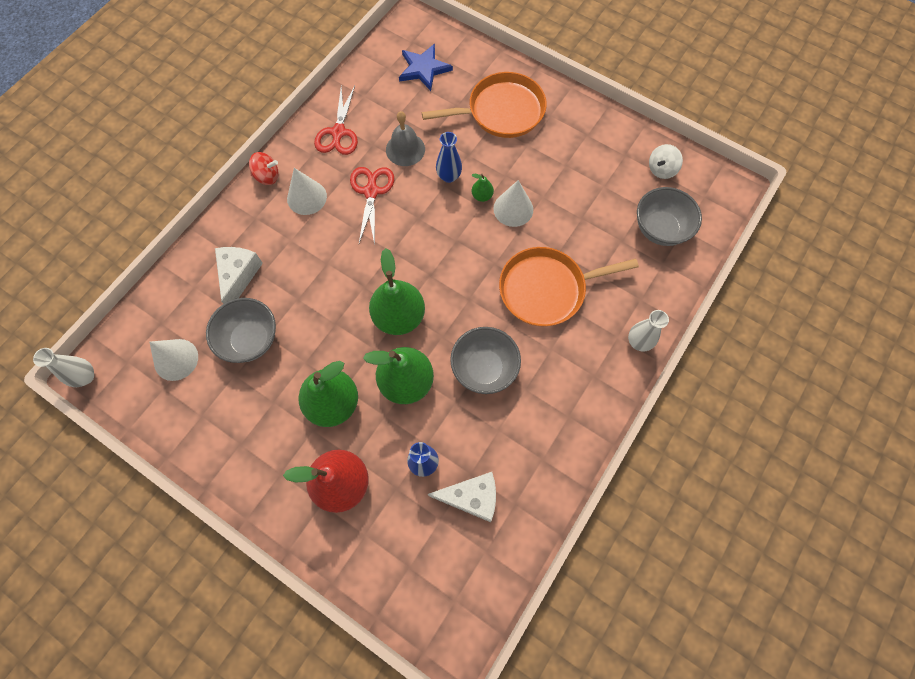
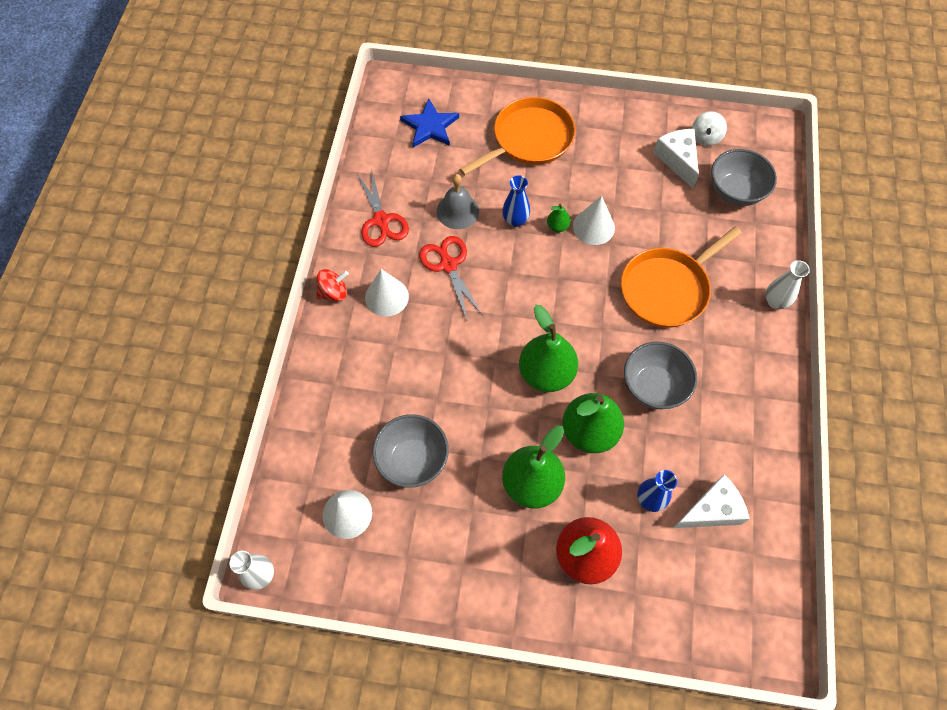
camera: 25 degrees left, 5 degrees down
white cheese [215,247,263,304] -> white cheese moved to [653,129,699,188]

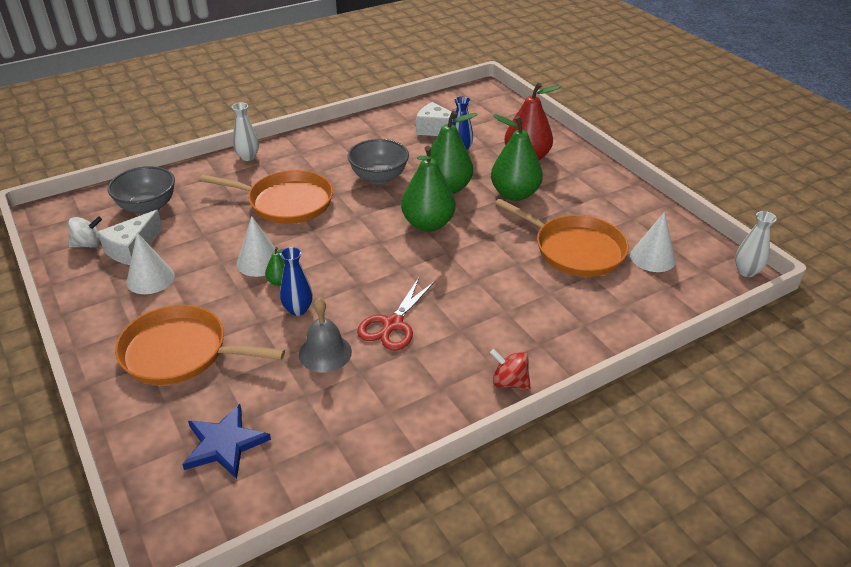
camera: 130 degrees left, 25 degrees down
red scissors [357,168,409,247] -> none
white cone [365,269,409,317] -> white cone moved to [126,233,175,294]
grey bowl [372,414,449,488] -> orange pan [495,198,629,277]

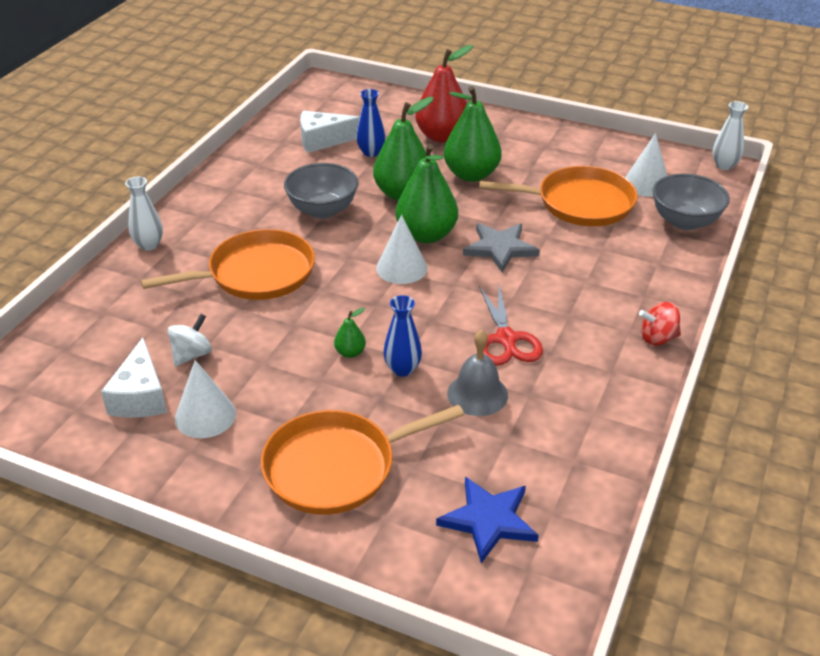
camera: 35 degrees left, 0 degrees up
white spinning top [68,216,102,248] -> white spinning top moved to [168,314,212,367]
grey bowl [108,166,175,215] -> grey bowl moved to [652,173,730,230]
white cone [237,216,275,277] -> white cone moved to [376,215,428,284]
none -> grey star [463,223,540,273]

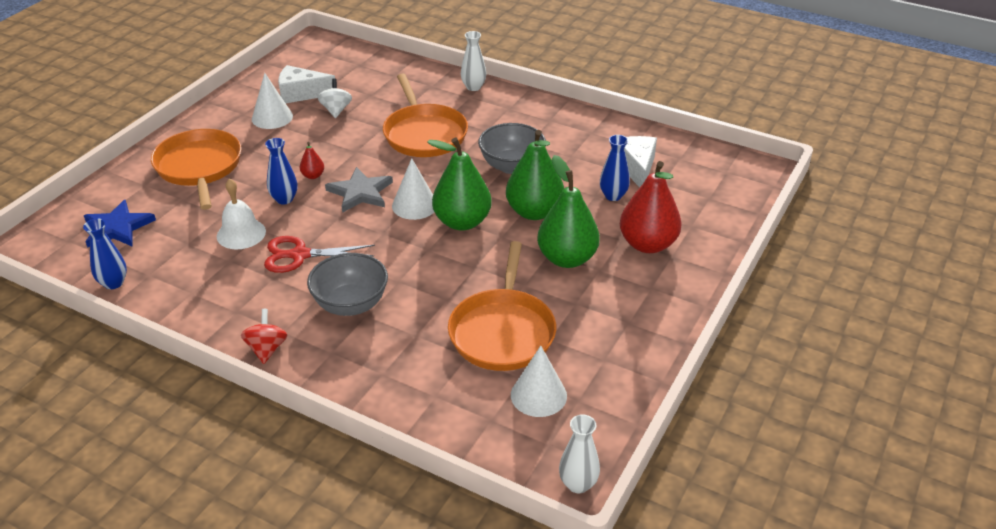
camera: 95 degrees right, 0 degrees up
white spinning top [168,314,212,367] -> white spinning top turned 135 degrees counterclockwise [318,78,352,118]
green pear [334,308,366,358] -> red pear [300,142,324,179]
grey bell [447,330,508,416] -> white bell [217,179,266,249]
grey star [463,223,540,273] -> grey star moved to [325,167,393,213]
grey bowl [652,173,730,230] -> grey bowl moved to [307,253,388,316]
none -> blue vase [83,218,127,289]

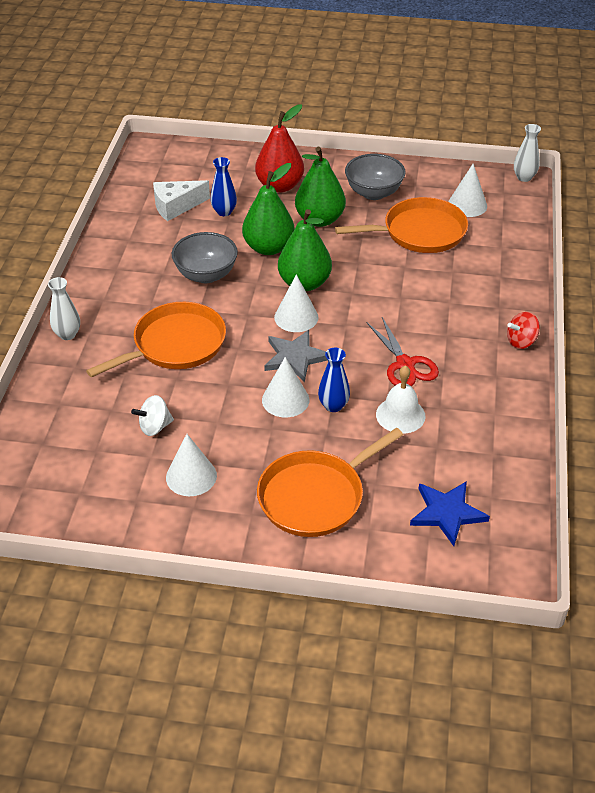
camera: 110 degrees left, 5 degrees up
blue vase [83,218,127,289] -> none
white cheese [278,65,335,103] -> none
red pear [300,142,324,179] -> white cone [262,357,309,417]
grey bowl [307,253,388,316] -> grey bowl moved to [345,154,406,200]

